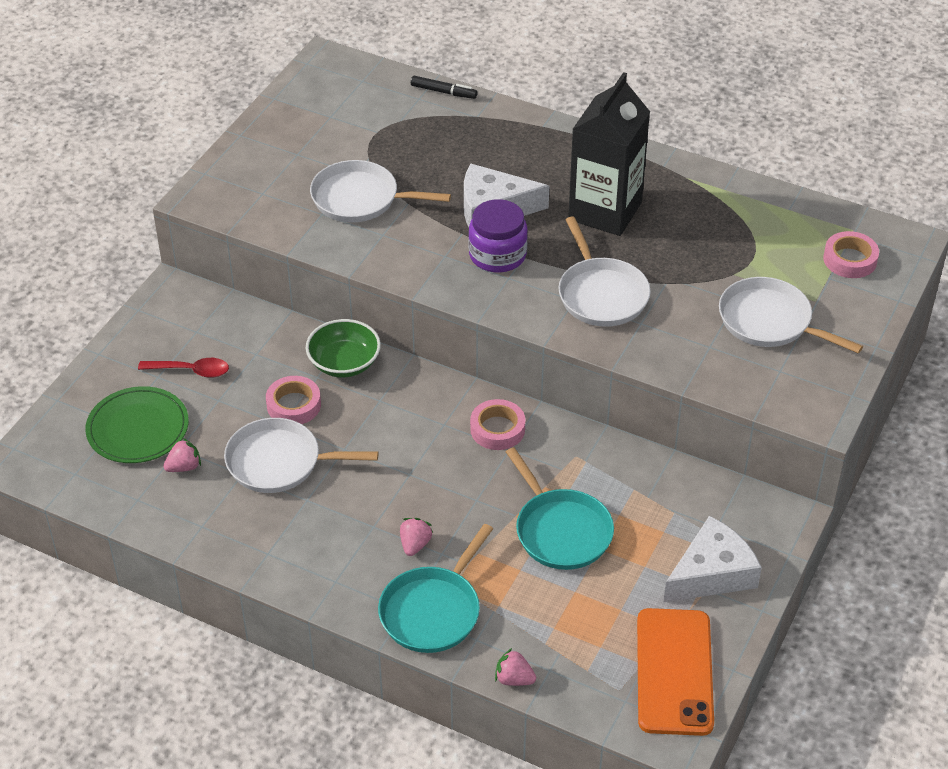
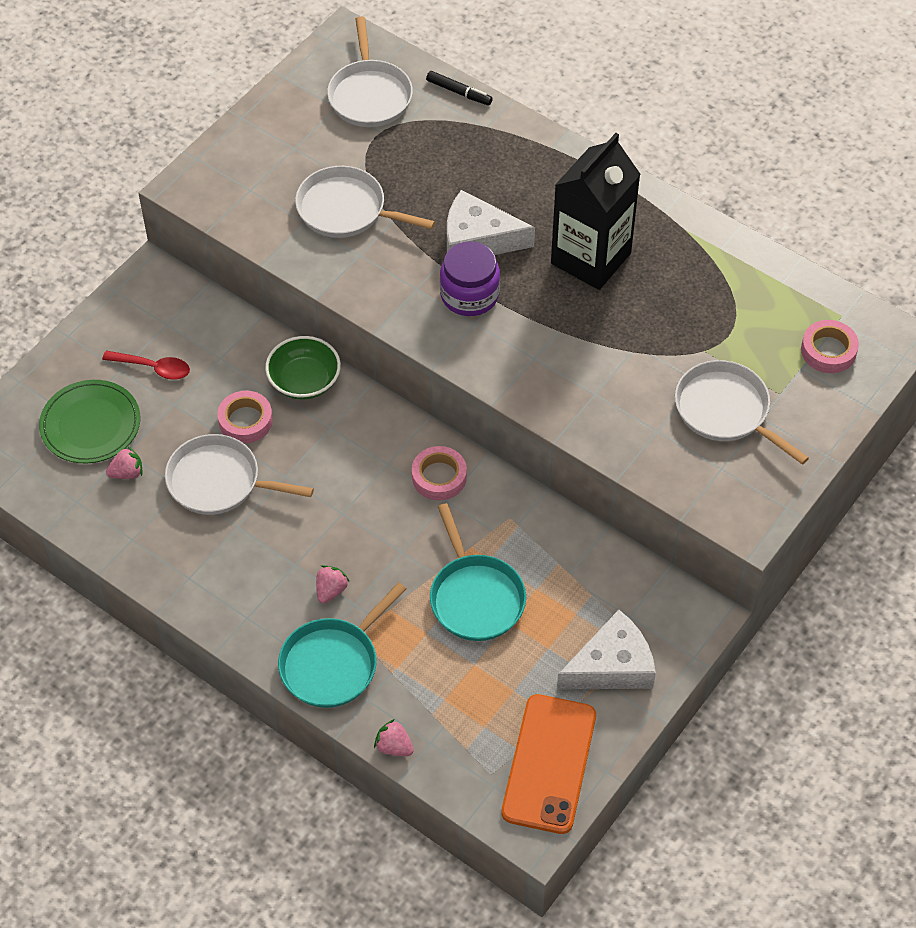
camera: 10 degrees right, 10 degrees up
white pan [558,217,651,327] -> white pan moved to [327,17,413,127]

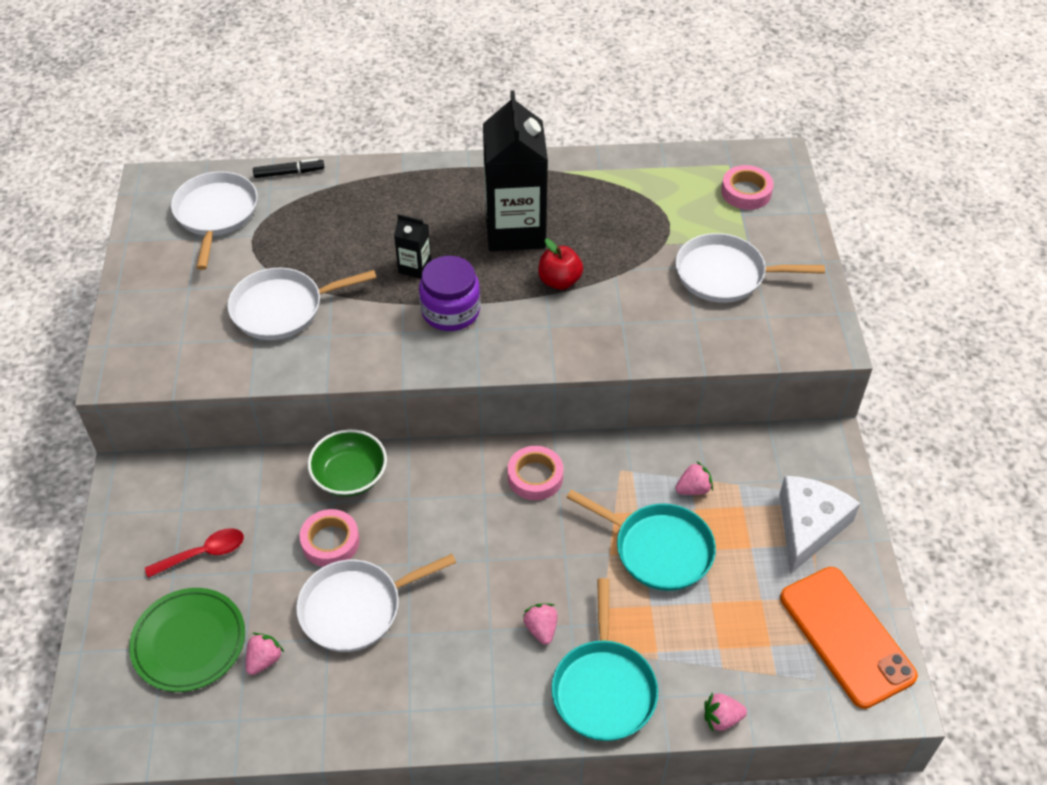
camera: 40 degrees left, 5 degrees down
white pan [327,17,413,127] -> white pan turned 135 degrees counterclockwise [171,171,258,270]
white cheese [447,190,535,255] -> black carton [394,214,431,279]
none -> red apple [538,239,583,290]
none -> pink strawberry [675,461,713,495]

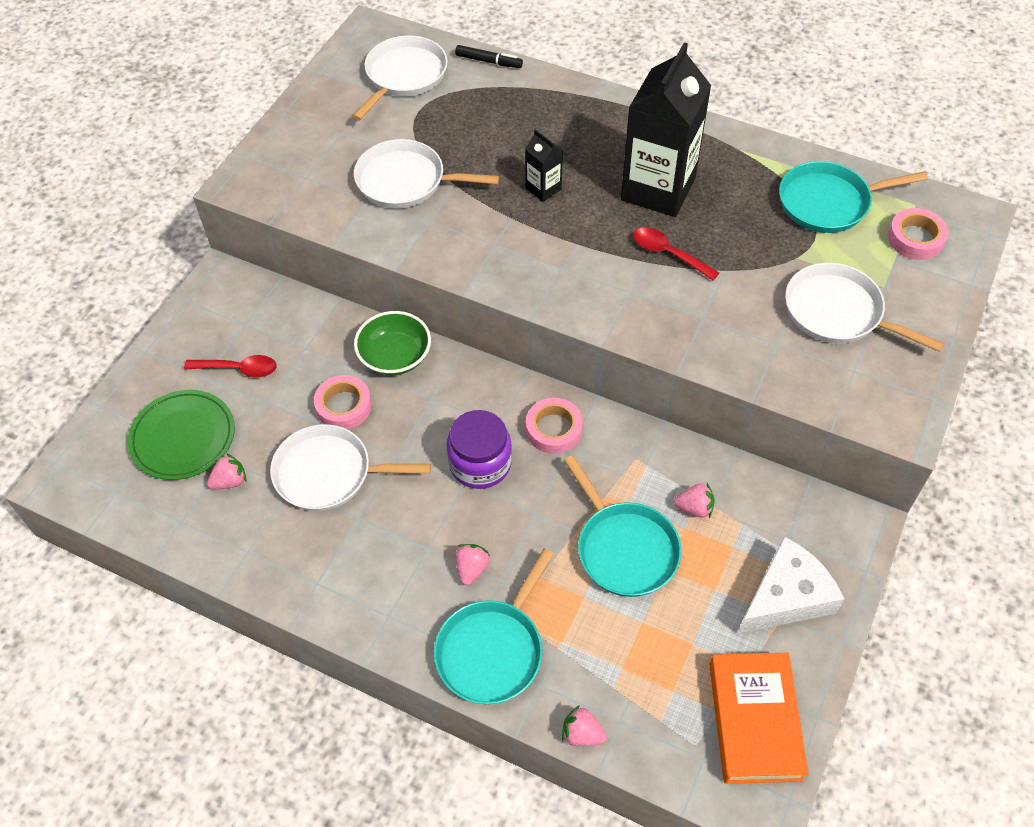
camera: 30 degrees right, 5 degrees up
purple jar [419,256,480,331] -> purple jar moved to [447,410,512,489]
red apple [538,239,583,290] -> red spoon [633,227,719,281]
orange phone [780,567,918,709] -> orange book [709,653,809,784]
none -> turquoise pan [779,161,928,233]

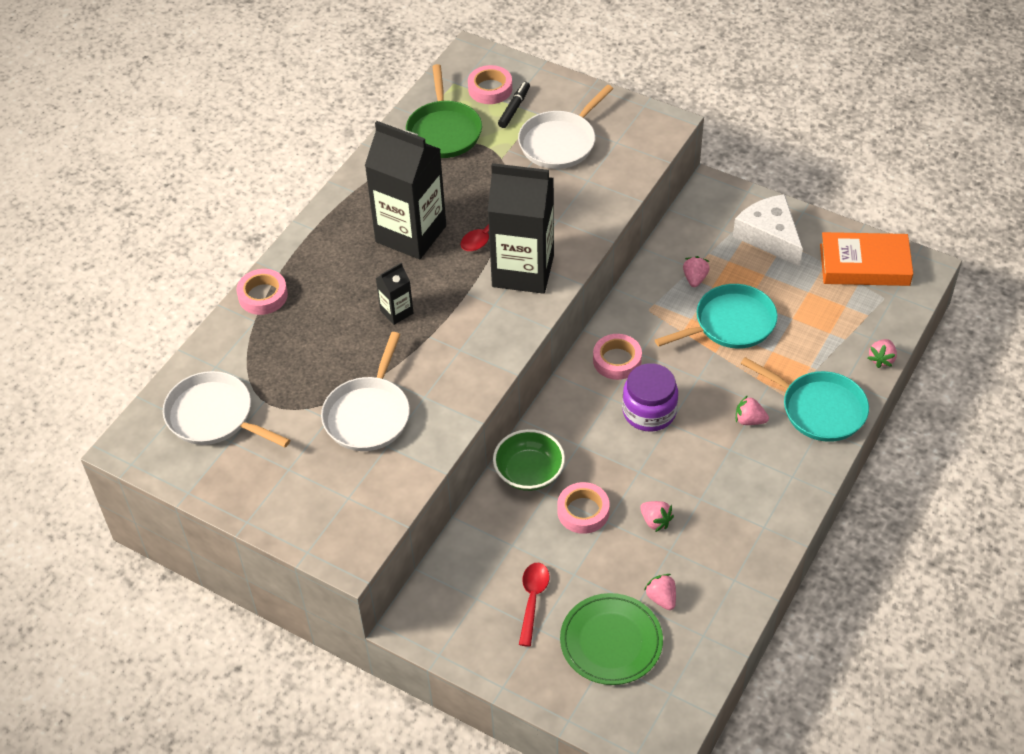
camera: 85 degrees left, 5 degrees down
white pan [270,424,431,511] -> pink strawberry [640,501,674,532]
black marker [455,45,523,68] -> black marker moved to [498,82,530,128]
turquoise pan [779,161,928,233] -> green pan [406,64,482,158]
none -> pink tape [236,269,288,315]
none -> black carton [488,163,554,294]

